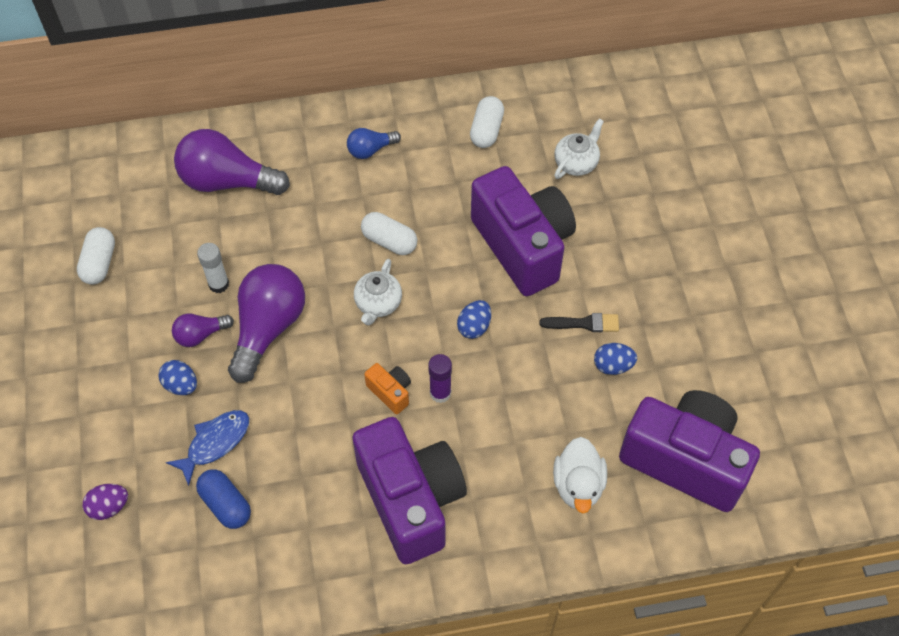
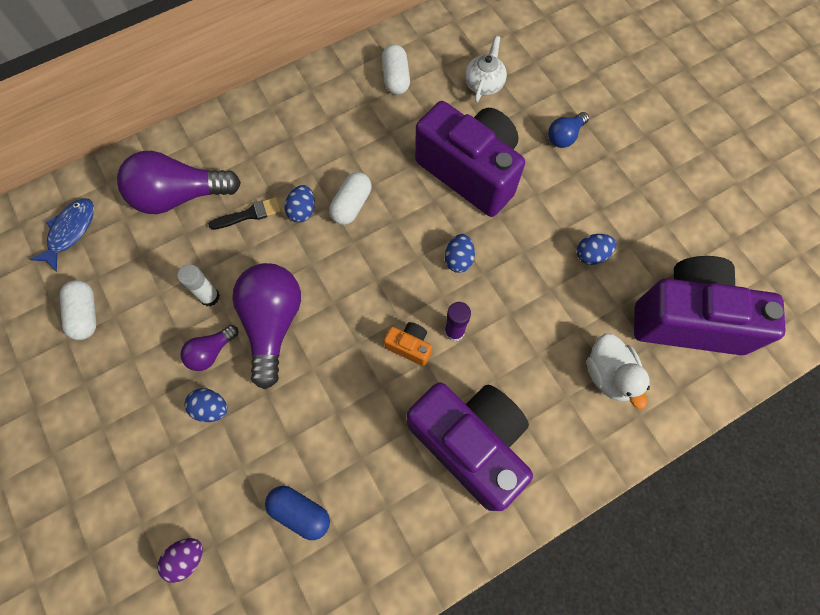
camera: 20 degrees left, 10 degrees up
blue fish [166,410,249,486] -> blue fish moved to [30,198,94,272]
blue light bulb [347,128,401,159] -> blue light bulb moved to [548,112,589,148]
white teapot [354,259,402,325] -> none
white capsule [361,212,417,255] -> white capsule turned 75 degrees counterclockwise [329,172,371,225]
black brush [540,313,619,332] -> black brush moved to [208,197,281,230]
none -> blue egg [285,185,315,223]

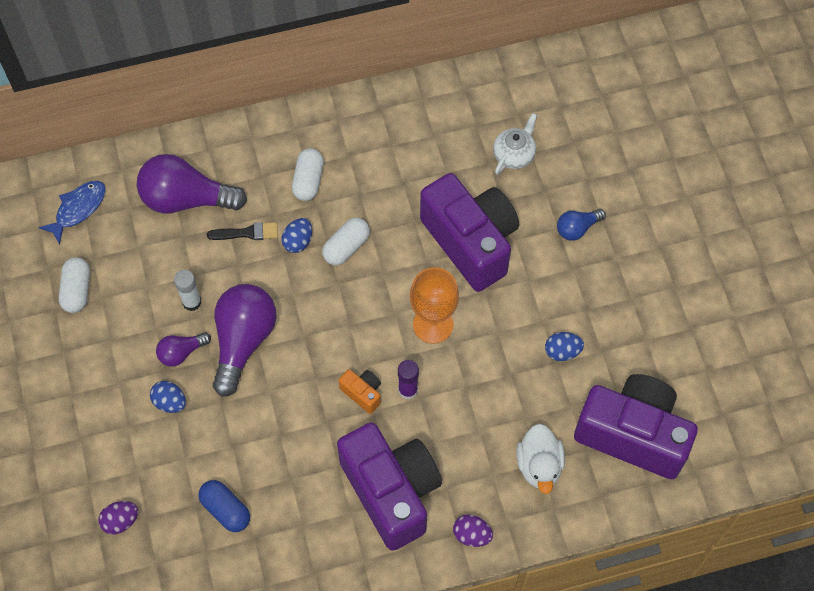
camera: 15 degrees right, 5 degrees down
white capsule [382,44,410,95] -> white capsule moved to [292,148,324,201]
blue egg [445,234,475,273] -> orange goblet [410,267,459,344]
none -> purple egg [453,514,493,547]

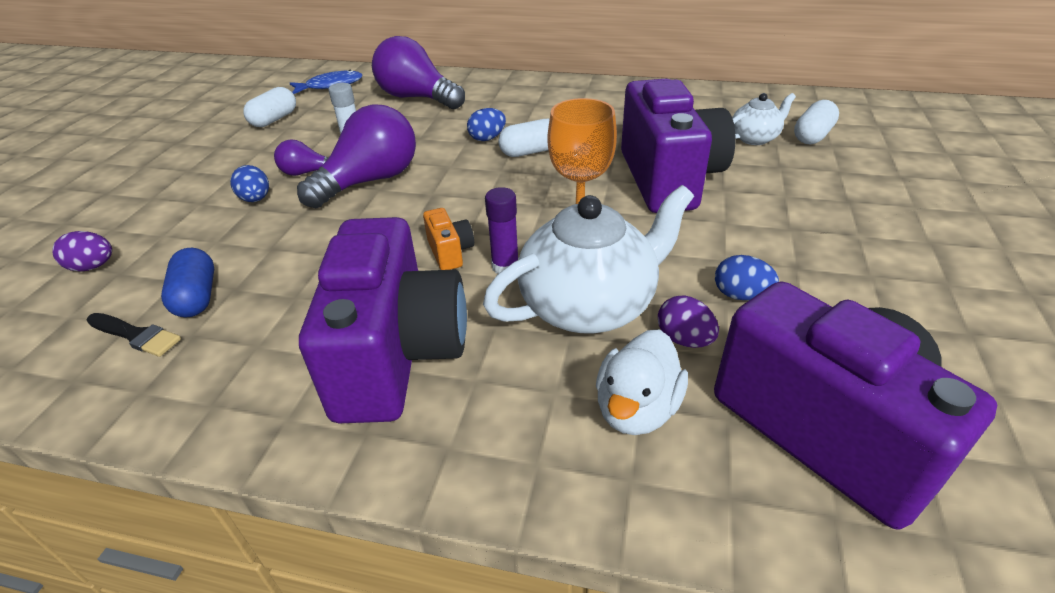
camera: 30 degrees right, 25 degrees down
black brush [207,222,278,240] -> black brush moved to [86,313,181,357]
white capsule [292,148,324,201] -> white capsule moved to [794,100,839,144]
purple egg [453,514,493,547] -> purple egg moved to [658,295,719,348]
blue light bulb [557,209,606,241] -> none
none -> white teapot [483,185,694,333]

